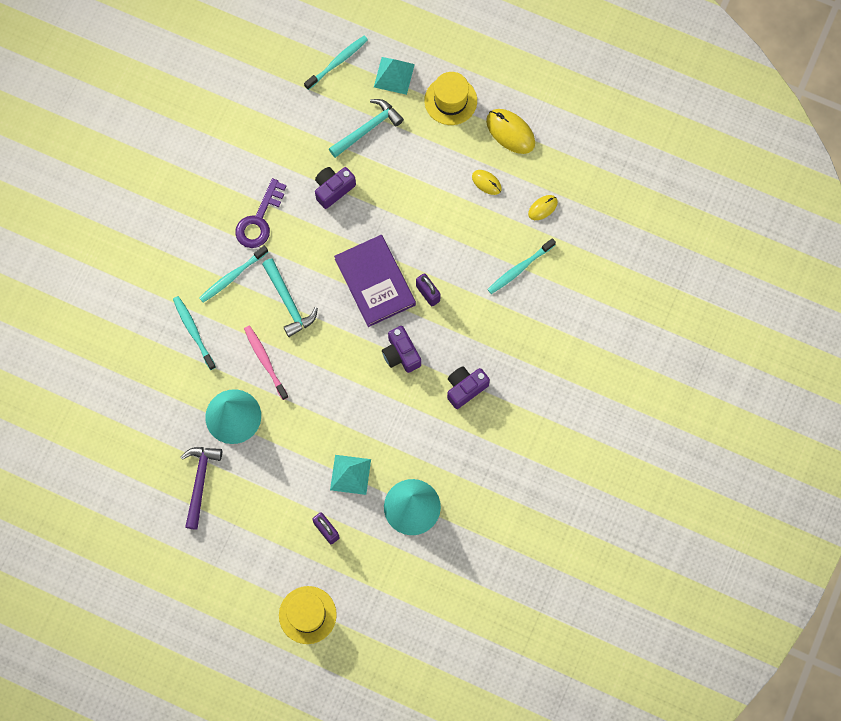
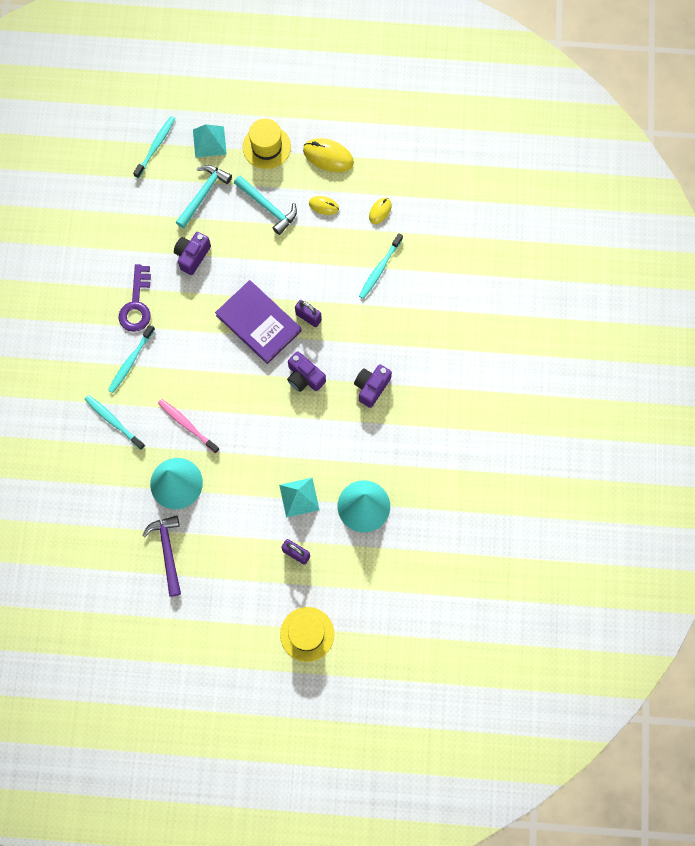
camera: 20 degrees left, 0 degrees up
turquoise hammer [262,258,318,337] -> turquoise hammer moved to [234,176,297,235]

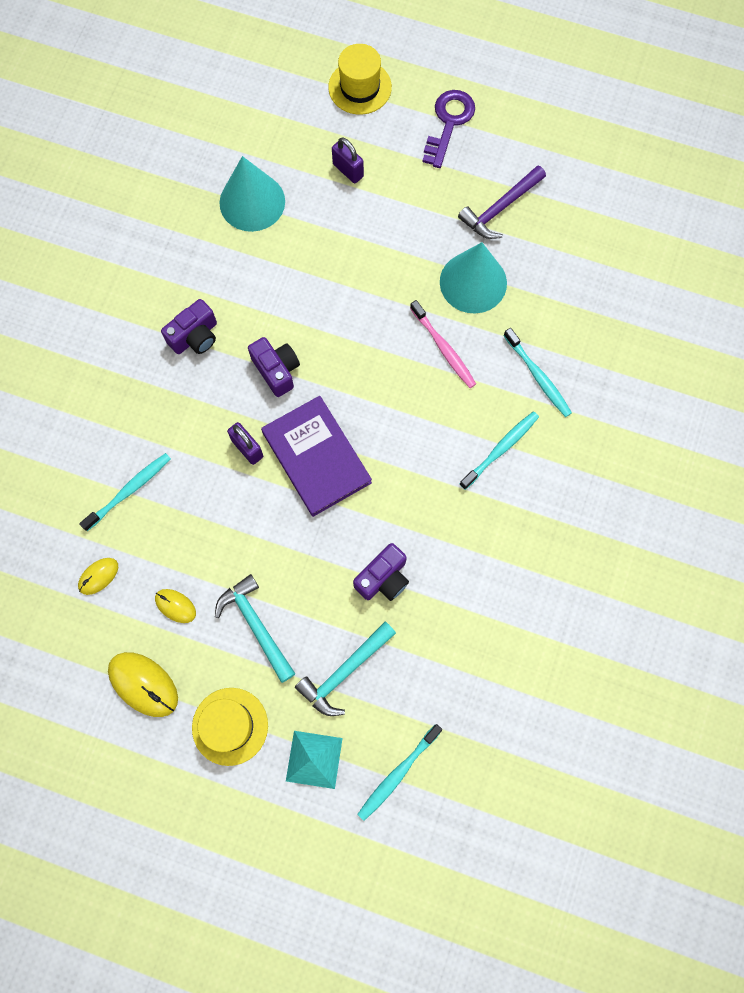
camera: 165 degrees left, 0 degrees up
purple key [118,264,151,332] -> purple key moved to [423,90,475,168]
purple hammer [142,515,181,597] -> purple hammer turned 45 degrees clockwise [458,165,546,239]
turquoise pyramid [279,478,320,517] -> none

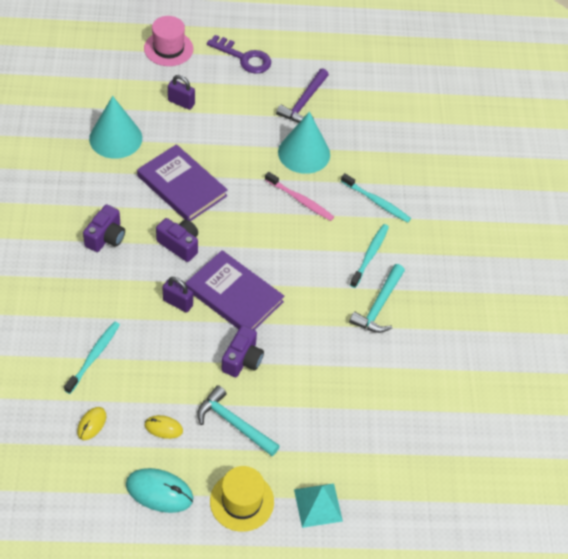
camera: 25 degrees left, 20 degrees down
yellow mouse [108,652,178,717] -> turquoise mouse [126,468,193,513]
turquoise hammer [295,622,396,716] -> turquoise hammer moved to [349,264,405,333]
yellow hat [328,44,392,115] -> pink hat [144,16,193,66]
purple camera [353,543,409,601] -> purple camera moved to [221,325,264,377]
turquoise toothbrush [357,724,442,821] -> none
purple key [423,90,475,168] -> purple key turned 120 degrees clockwise [207,35,271,74]
none -> purple book [137,144,228,221]

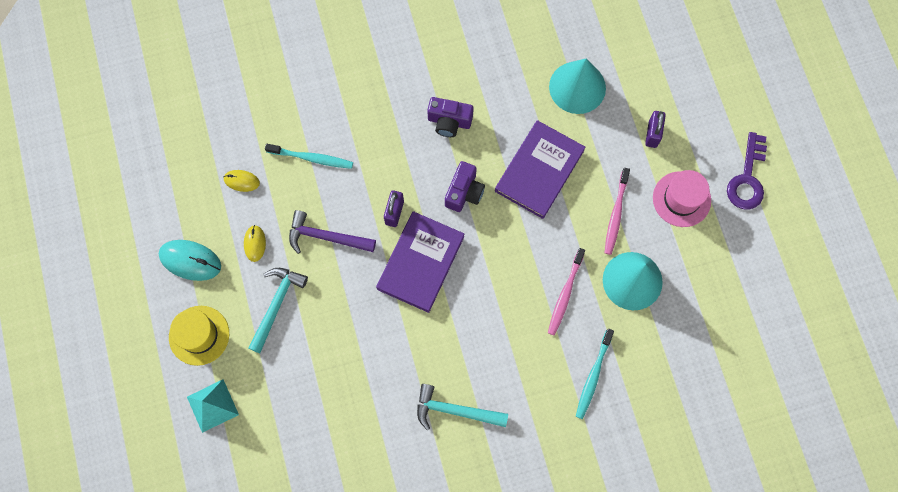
camera: 80 degrees right, 20 degrees up
turquoise mouse [126,468,193,513] -> turquoise mouse turned 75 degrees counterclockwise [159,240,221,281]
pink hat [144,16,193,66] -> pink hat moved to [653,170,711,227]
purple camera [221,325,264,377] -> none
purple hammer [276,68,329,123] -> purple hammer moved to [289,210,376,254]
turquoise toothbrush [350,224,389,288] -> none
none -> pink toothbrush [605,168,630,255]

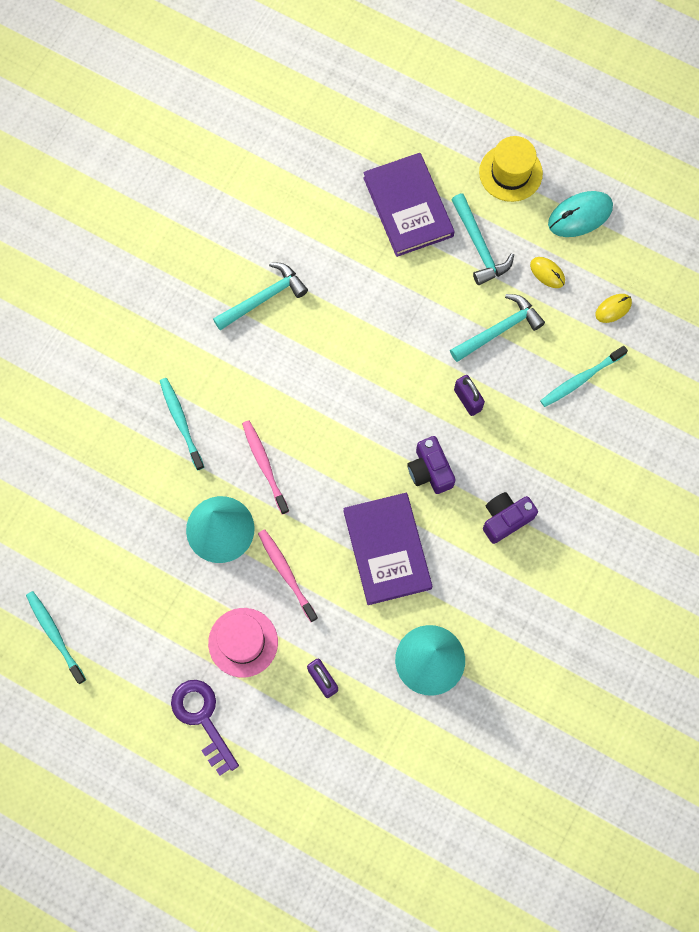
camera: 135 degrees right, 0 degrees up
turquoise pyramid [187,379,239,433] -> none
purple hammer [289,210,376,254] -> turquoise hammer [450,294,545,362]
purple book [376,211,464,313] -> purple book moved to [363,153,455,257]
none -> turquoise toothbrush [26,591,86,684]

